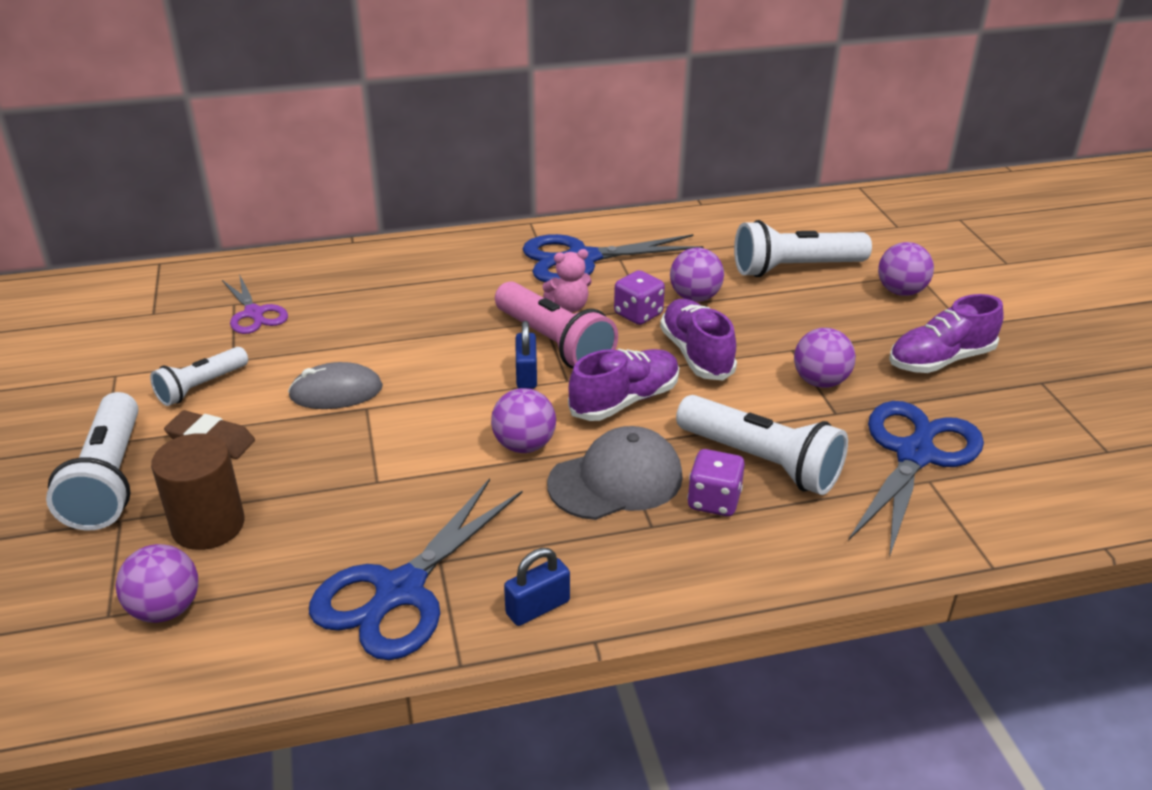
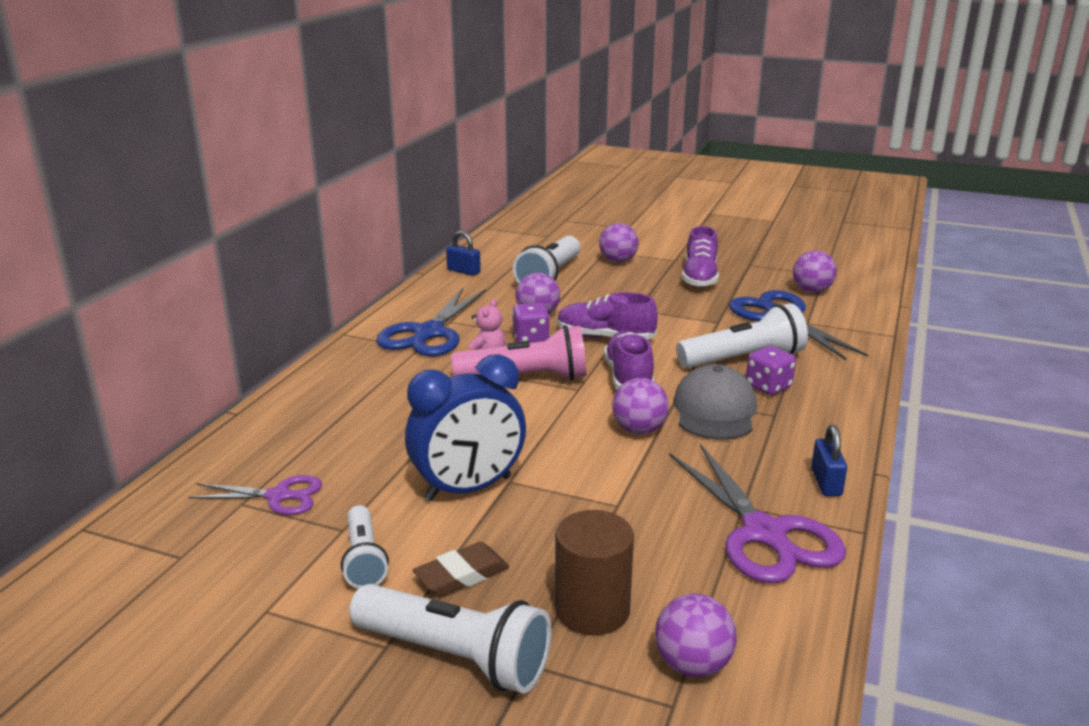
camera: 55 degrees left, 10 degrees down
grey mouse [288,362,383,409] -> blue clock [405,354,526,501]
blue scissors [309,479,523,660] -> purple scissors [669,444,846,583]
blue padlock [516,321,537,389] -> blue padlock moved to [446,231,481,276]
purple ball [794,328,856,388] -> purple ball moved to [793,251,837,293]

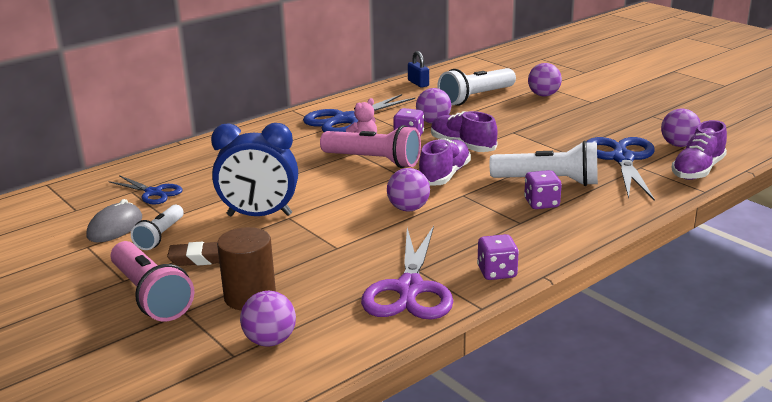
camera: 30 degrees right, 0 degrees up
purple scissors [188,475,322,515] -> blue scissors [109,175,183,205]
white flashlight [349,584,552,693] -> pink flashlight [110,241,194,322]
grey cap [673,364,757,440] -> none
purple shoe [682,226,719,288] -> purple shoe moved to [672,120,727,180]
blue padlock [811,425,847,496] -> purple dice [477,234,519,280]
none -> grey mouse [86,199,142,242]

